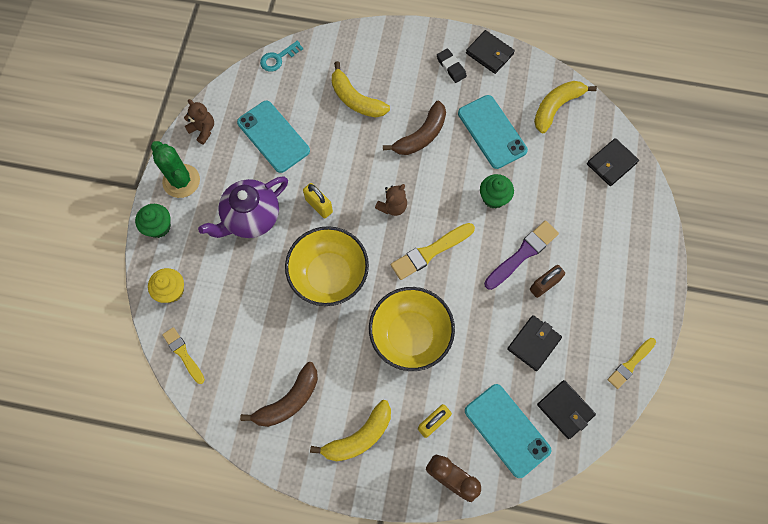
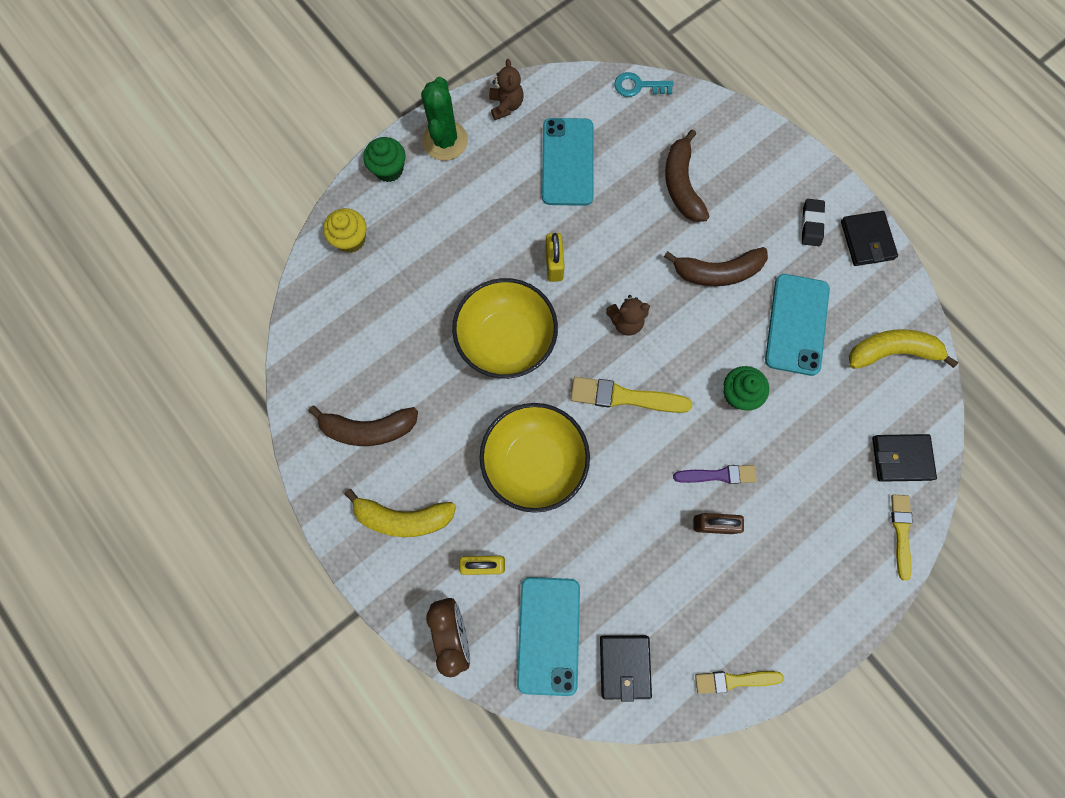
camera: 40 degrees right, 5 degrees up
yellow brush [162,327,205,384] -> yellow brush moved to [891,494,913,580]
purple teapot [198,176,288,238] -> none
yellow banana [332,61,390,117] -> brown banana [665,129,710,222]
purple brush [484,221,559,290] -> purple brush [673,465,757,484], size x0.66
black wallet [507,315,562,371] -> none

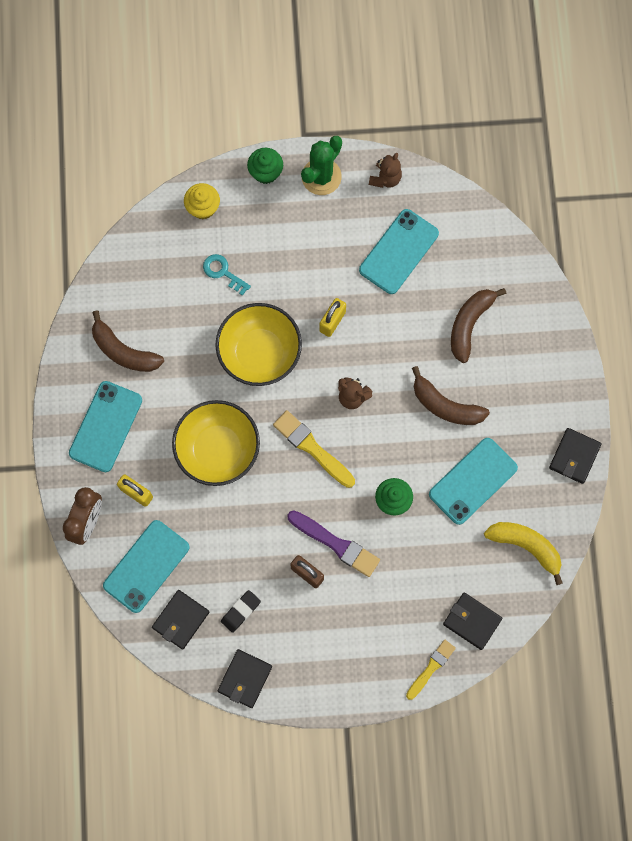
camera: 35 degrees right, 0 degrees up
yellow banana [345,488,456,537] -> turquoise phone [69,381,142,472]
turquoise key [614,72,673,97] -> turquoise key moved to [203,254,251,296]
purple brush [673,465,757,484] -> purple brush [287,510,380,577], size x1.50
yellow brush [695,671,784,694] -> black wallet [218,649,272,708]
black eraser [801,199,826,246] -> black eraser moved to [221,590,261,633]

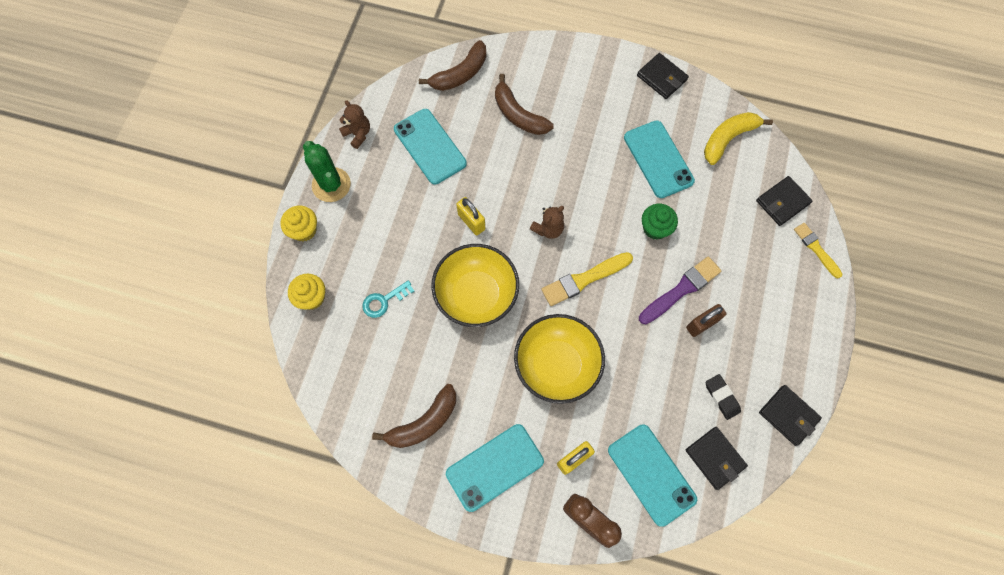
camera: 70 degrees left, 5 degrees down
turquoise phone [69,381,142,472] -> turquoise phone turned 75 degrees counterclockwise [446,424,544,512]
green cupcake [247,148,283,184] -> yellow cupcake [280,206,317,242]
brown banana [412,366,490,425] -> brown banana moved to [419,40,486,91]

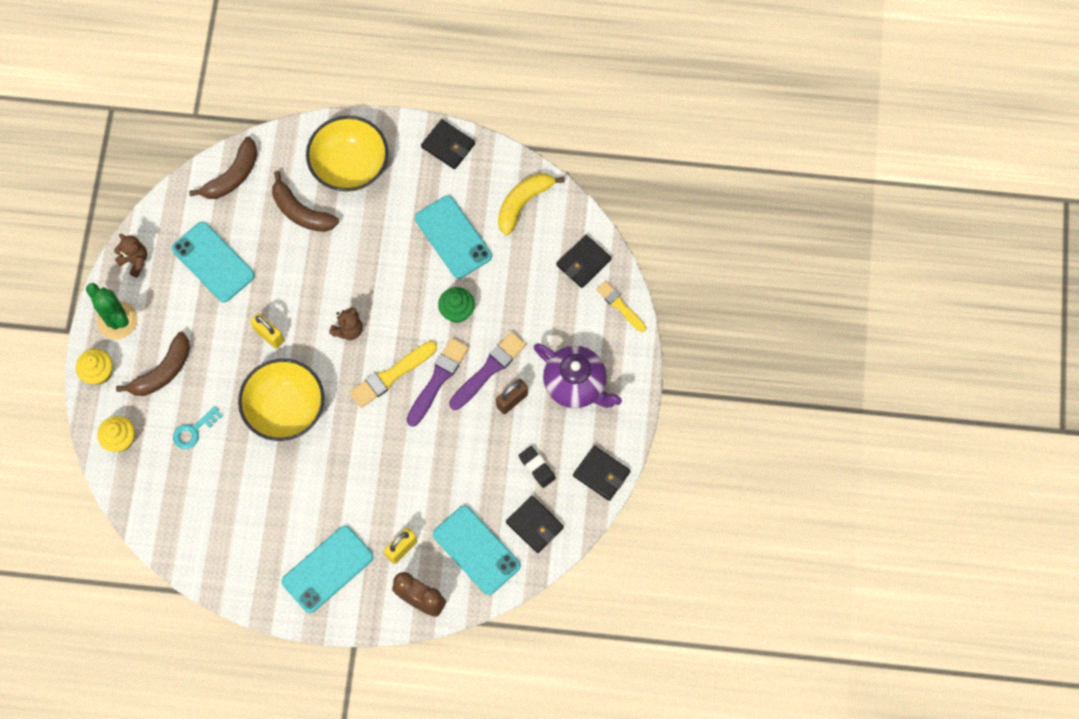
camera: 10 degrees left, 0 degrees up
brown banana [372,384,456,448] -> brown banana moved to [116,331,190,396]
yellow bowl [514,314,605,404] -> yellow bowl moved to [306,116,388,192]
none -> purple brush [406,338,469,427]
none -> purple teapot [534,343,622,408]

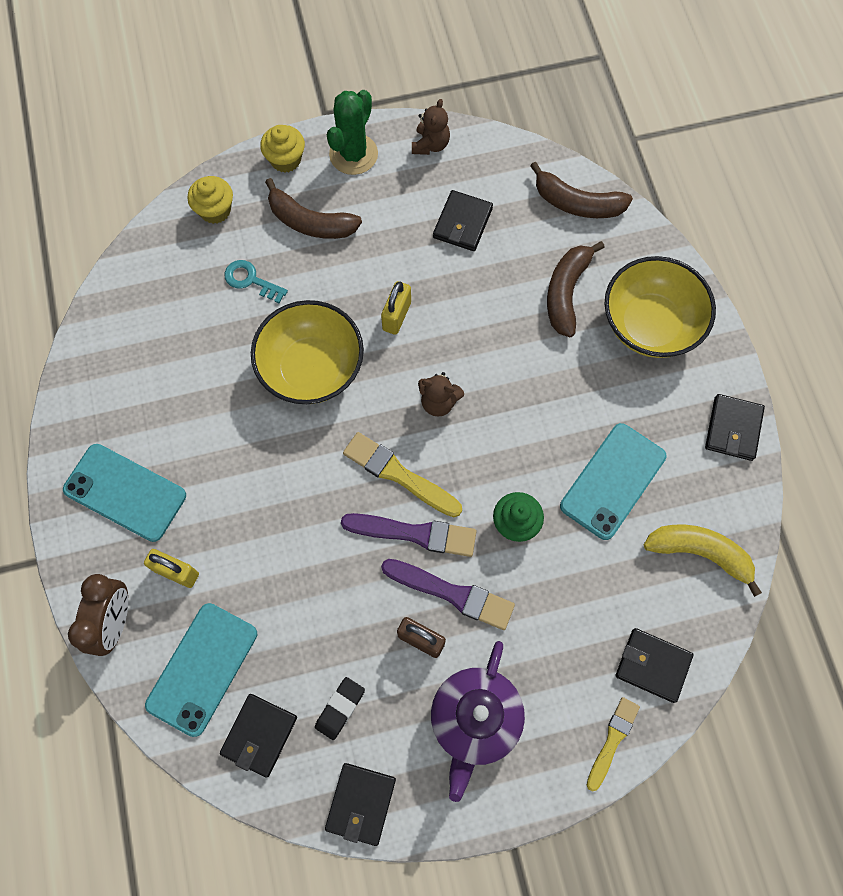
camera: 70 degrees right, 0 degrees up
turquoise phone [172,222,255,302] -> black wallet [433,190,493,251]

